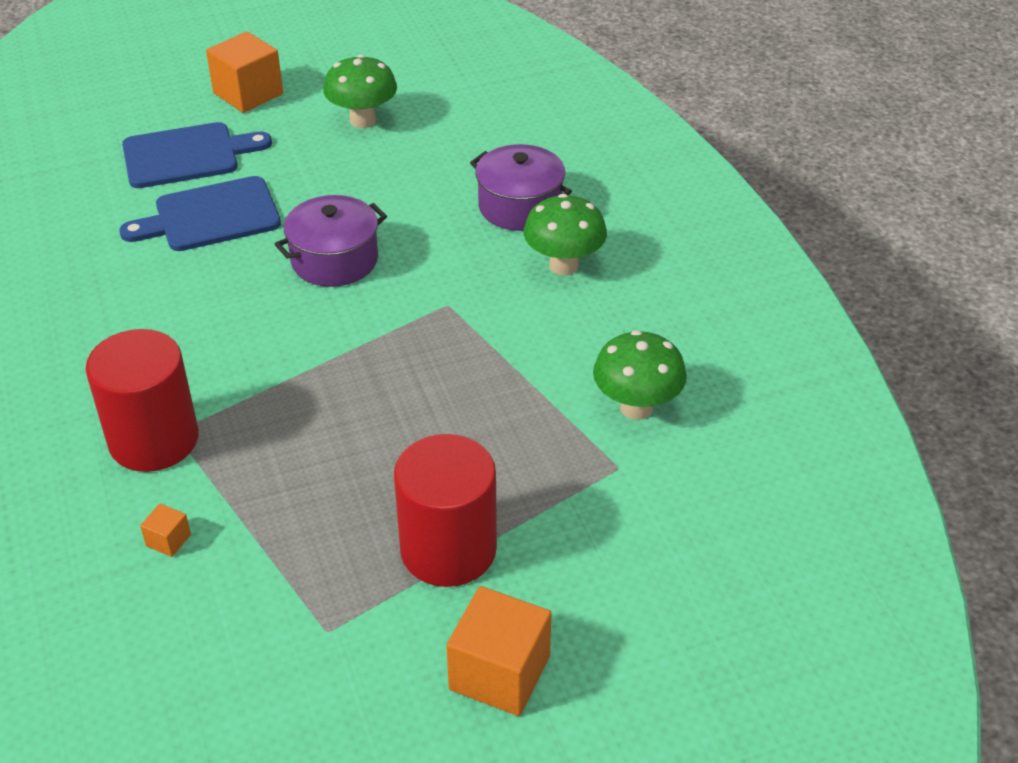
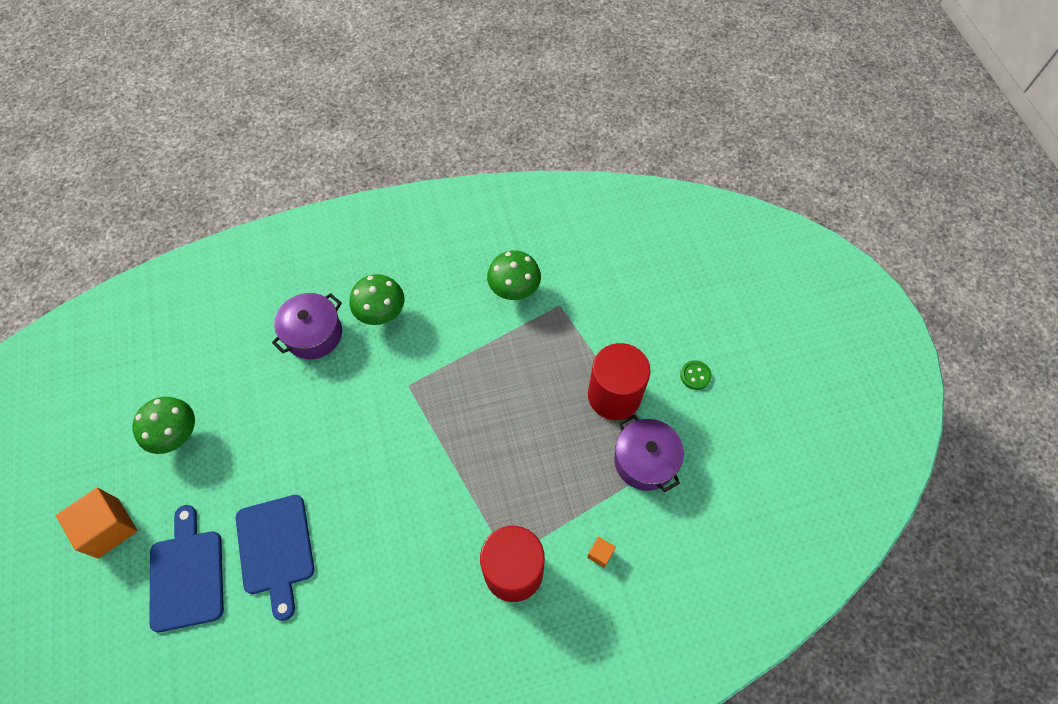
camera: 85 degrees left, 20 degrees up
purple pot [275,195,387,287] -> purple pot moved to [614,415,684,492]
orange cube [446,586,552,716] -> green button [680,360,712,390]

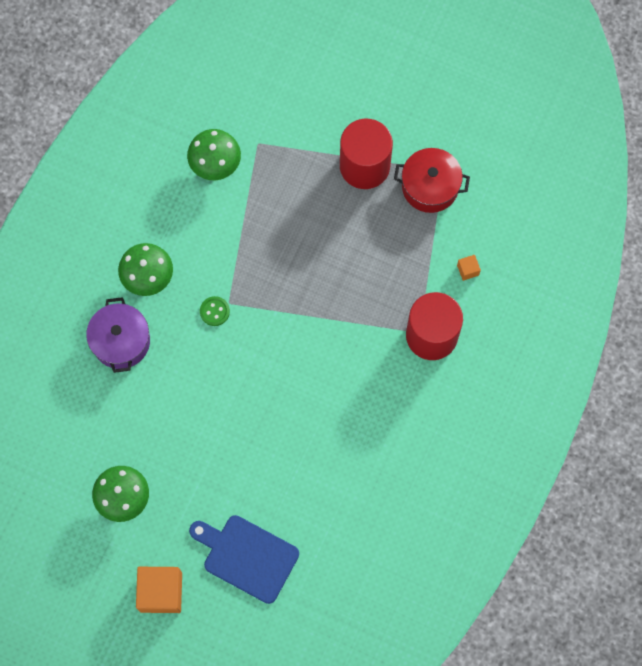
camera: 50 degrees left, 10 degrees up
blue cutting board [236,495,314,621] -> none
purple pot [614,415,684,492] -> red pot [394,148,470,213]
green button [680,360,712,390] -> green button moved to [200,296,230,326]

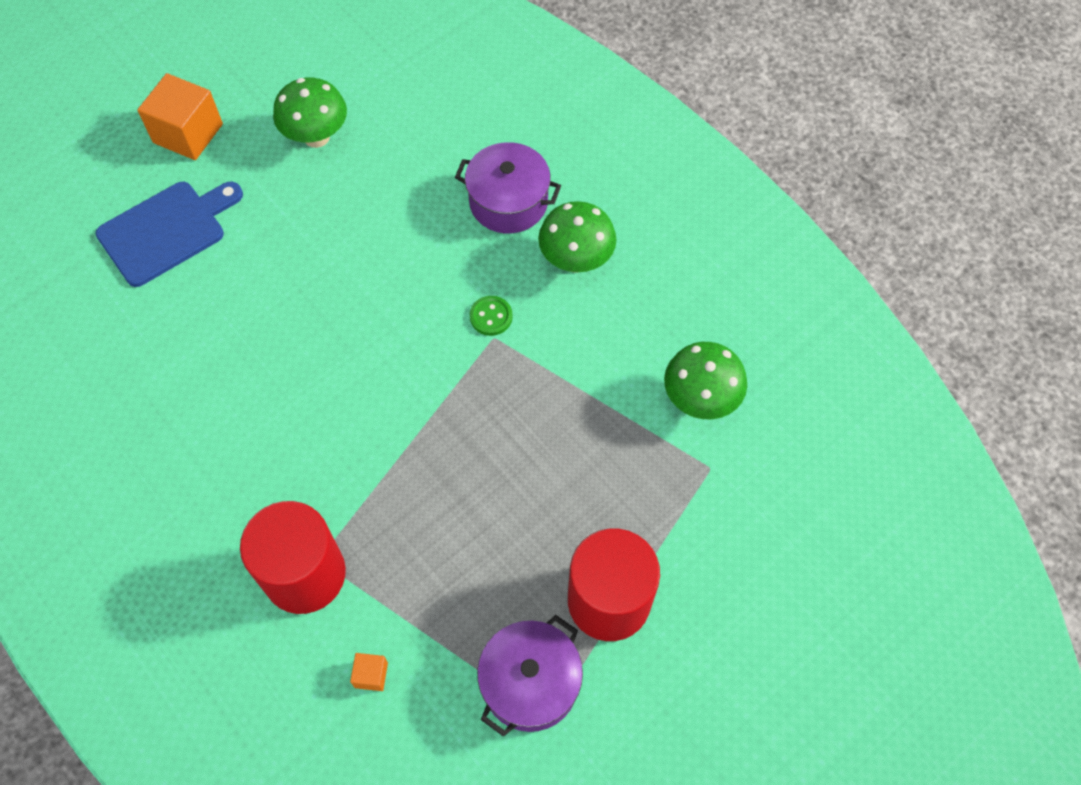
camera: 115 degrees right, 10 degrees down
red pot [394,148,470,213] -> purple pot [477,615,583,737]

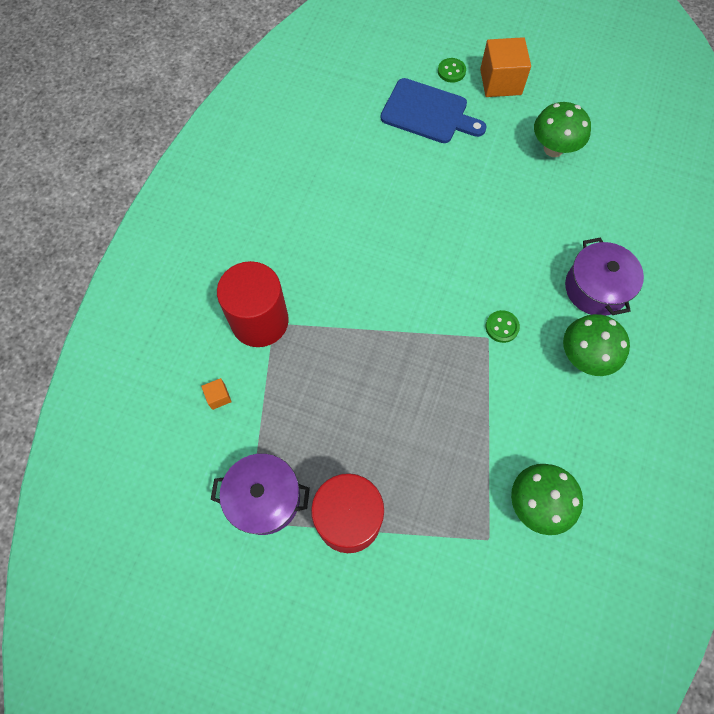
camera: 60 degrees right, 5 degrees up
none -> green button [438,58,466,83]

